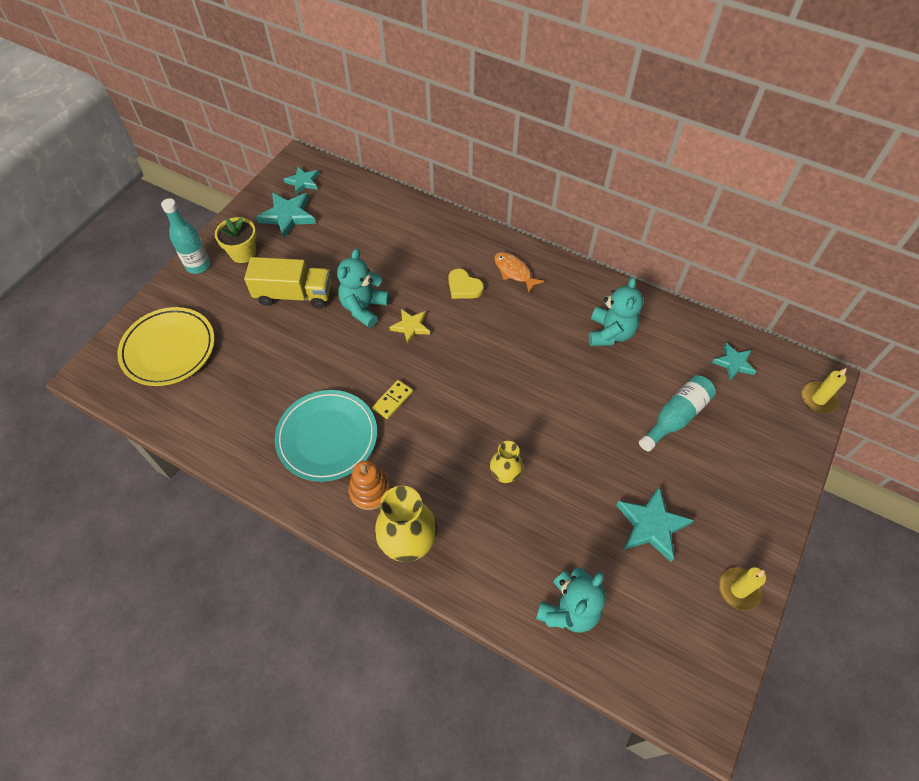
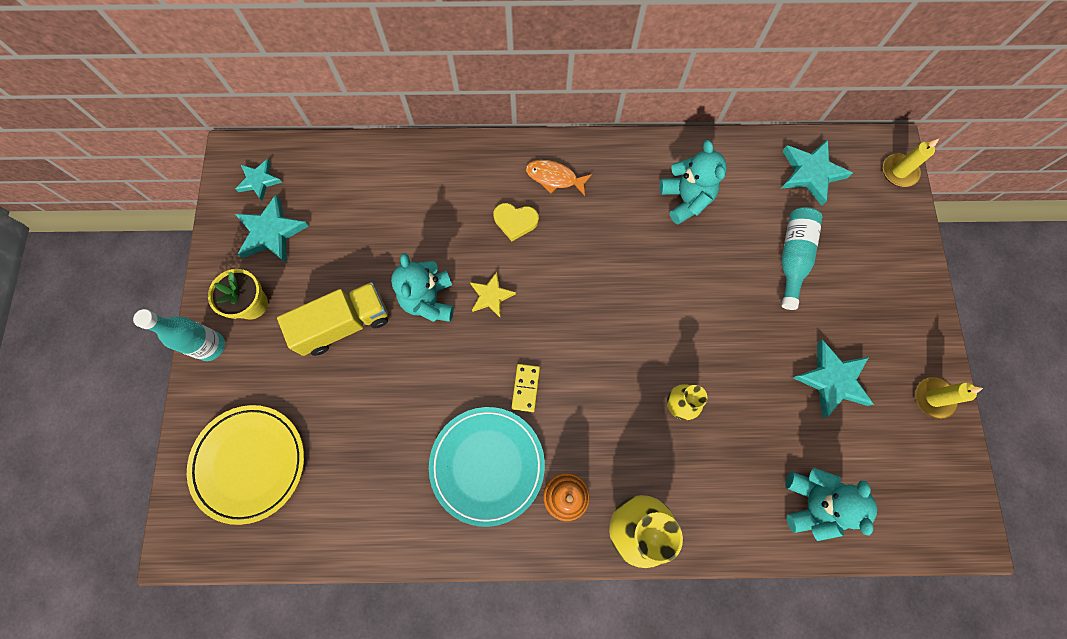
camera: 30 degrees left, 15 degrees up
turquoise star [712,343,756,381] -> turquoise star [782,139,853,206], size x1.58

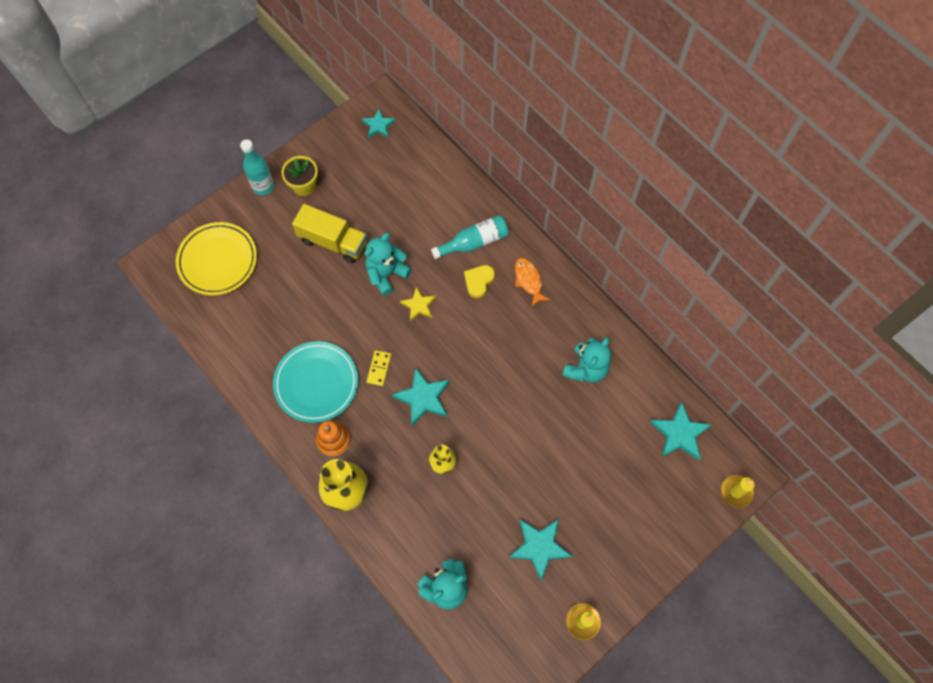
camera: 50 degrees right, 5 degrees down
turquoise star [235,195,309,263] -> turquoise star moved to [392,367,450,426]
yellow heart [494,203,539,241] -> yellow heart turned 60 degrees clockwise [464,265,495,298]
yellow domino [511,364,540,412] -> yellow domino turned 45 degrees counterclockwise [366,350,392,386]
turquoise bottle [781,207,823,310] -> turquoise bottle moved to [431,215,509,259]

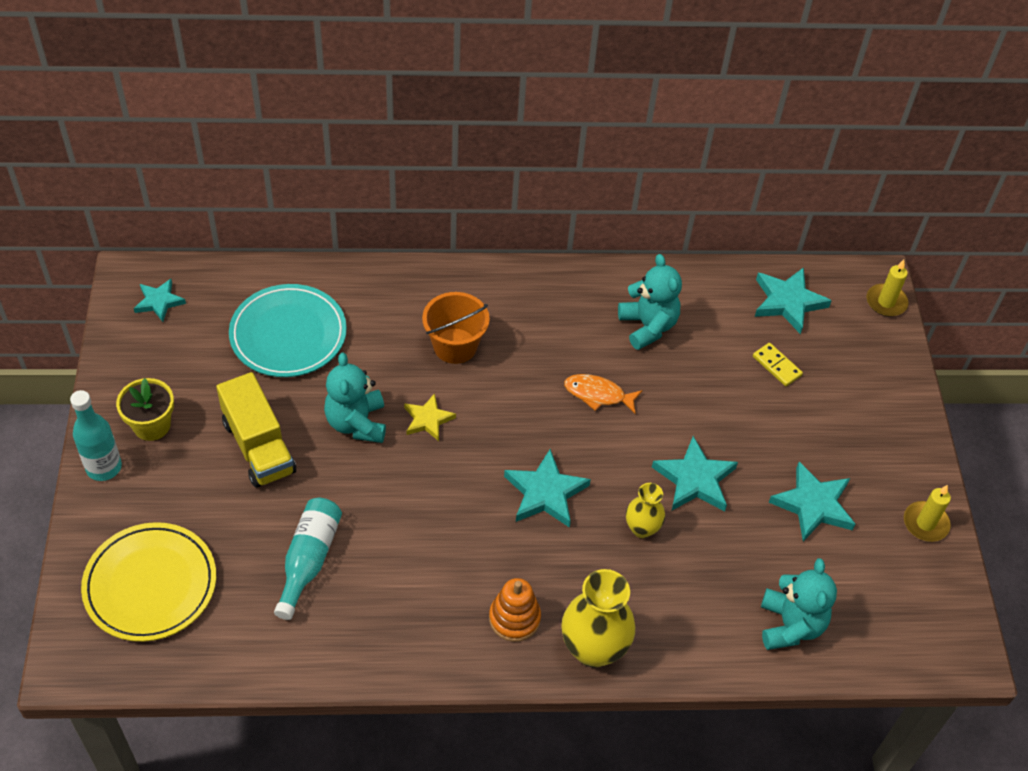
camera: 55 degrees left, 15 degrees down
turquoise plate [273,341,358,423] -> turquoise plate moved to [229,284,347,377]
yellow truck [292,204,367,263] -> yellow truck turned 90 degrees clockwise [216,372,296,488]
yellow domino [366,350,392,386] -> yellow domino moved to [753,343,803,386]
turquoise bottle [431,215,509,259] -> turquoise bottle moved to [274,498,342,620]
yellow heart [464,265,495,298] -> orange bucket [422,292,490,364]
orange fish [515,258,550,307] -> orange fish moved to [564,374,643,414]
none -> turquoise star [652,436,738,511]

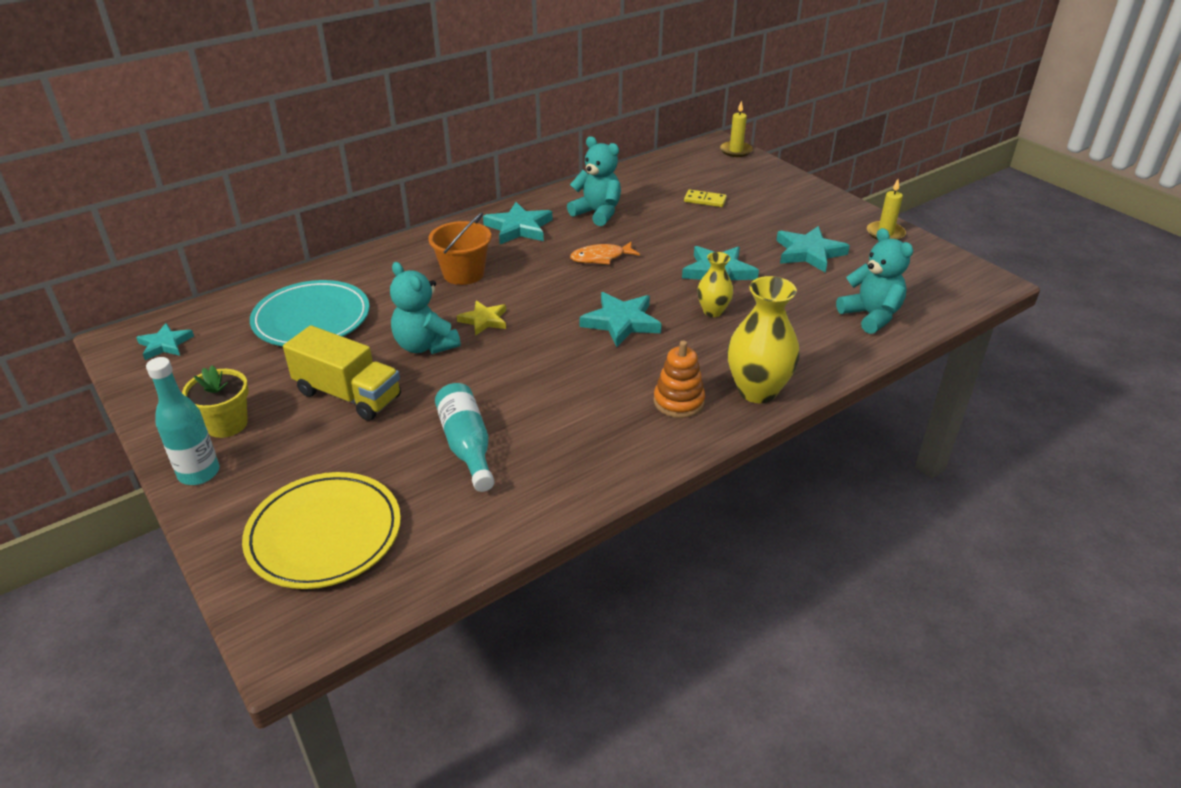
camera: 30 degrees left, 15 degrees down
turquoise star [755,267,832,334] -> turquoise star moved to [483,202,552,244]

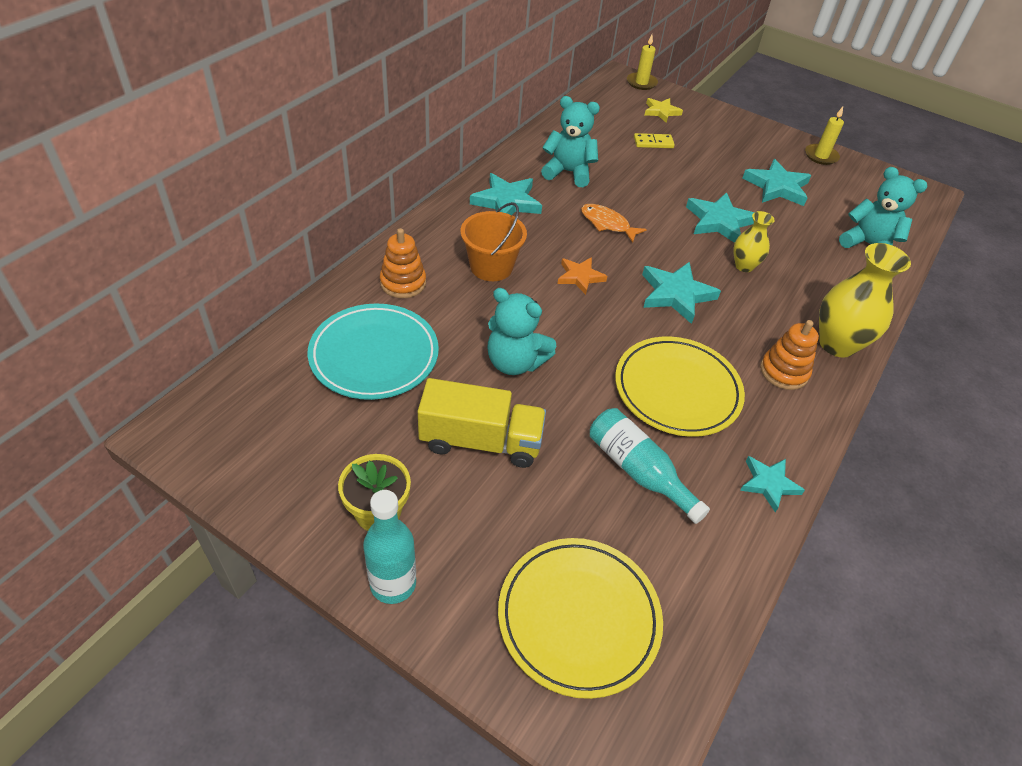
camera: 25 degrees left, 10 degrees up
turquoise star [136,323,194,360] -> turquoise star moved to [740,456,805,512]
yellow star [457,301,506,336] -> yellow star moved to [644,98,683,123]
orange fish [570,241,640,265] -> orange fish turned 75 degrees clockwise [581,204,647,243]
none -> orange stacking toy [380,228,426,298]
none -> orange star [557,257,607,295]
none -> yellow plate [615,337,745,437]

